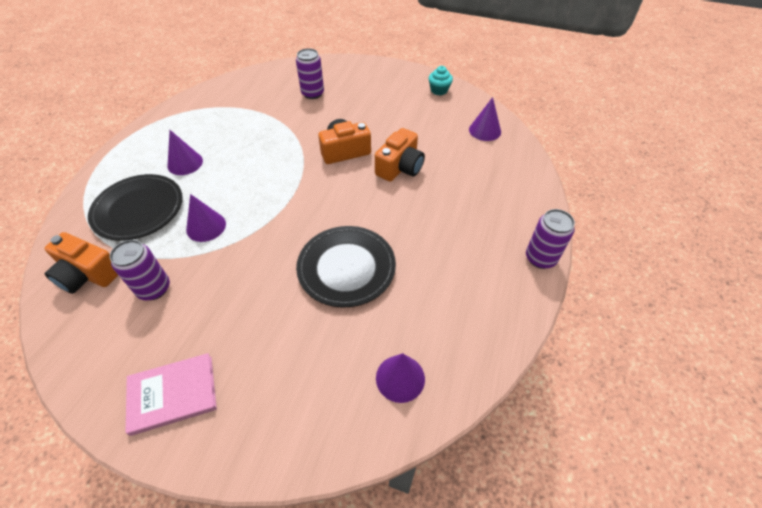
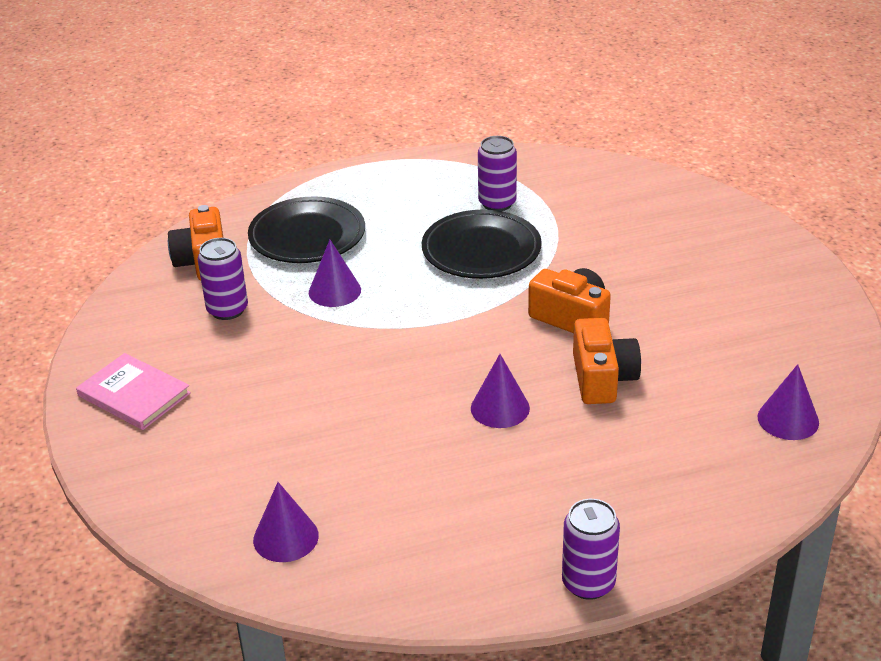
camera: 55 degrees right, 15 degrees down
purple cone [168,130,203,175] -> purple cone moved to [471,354,530,428]
purple can [296,48,324,99] -> purple can moved to [478,136,517,211]
black plate [296,226,396,307] -> black plate moved to [422,210,542,279]
orange camera [375,128,425,182] -> orange camera turned 90 degrees counterclockwise [573,318,641,404]
turquoise cupcake [429,66,453,95] -> none

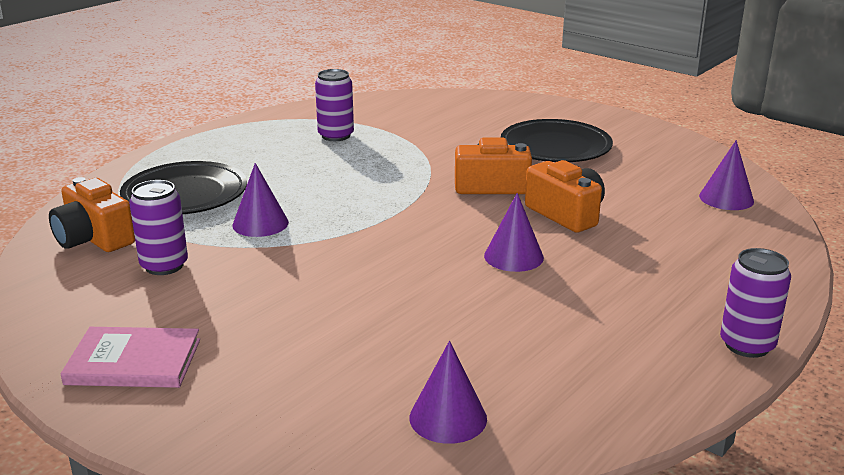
camera: 35 degrees left, 10 degrees down
black plate [422,210,542,279] -> black plate moved to [501,119,613,162]

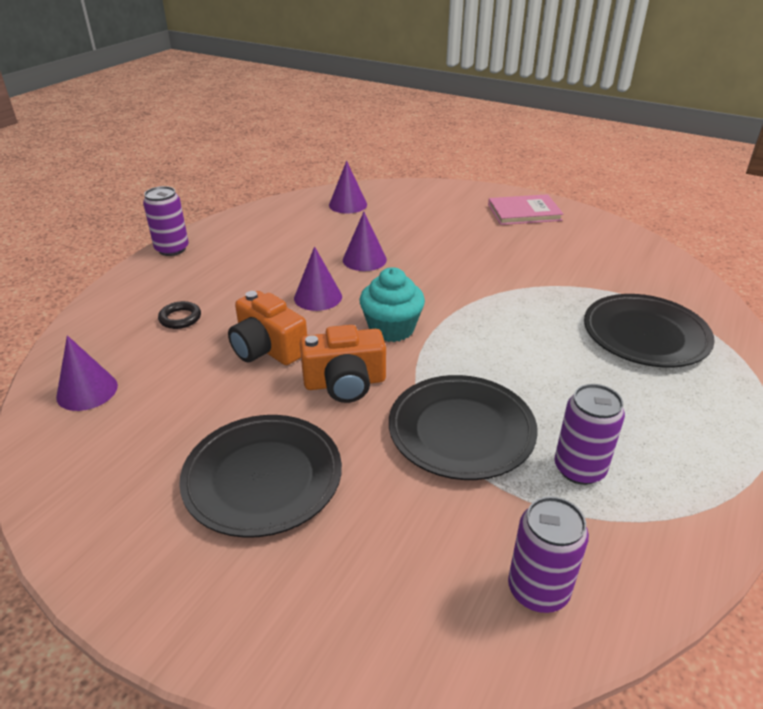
camera: 170 degrees right, 10 degrees up
orange camera [49,177,135,252] -> none
purple can [129,180,188,275] -> purple can moved to [508,496,589,613]
purple cone [232,163,289,237] -> purple cone moved to [343,212,387,271]
none -> black ring [158,301,201,329]
none -> turquoise cupcake [360,267,425,342]
none -> black plate [389,375,538,480]

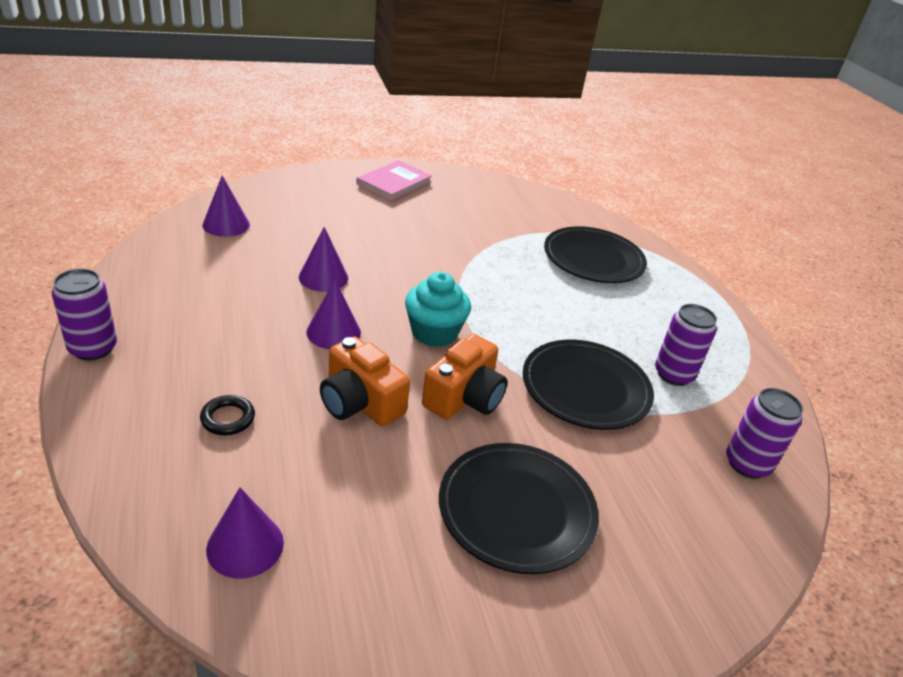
camera: 50 degrees left, 0 degrees up
orange camera [228,291,307,365] -> orange camera turned 45 degrees clockwise [320,336,410,426]

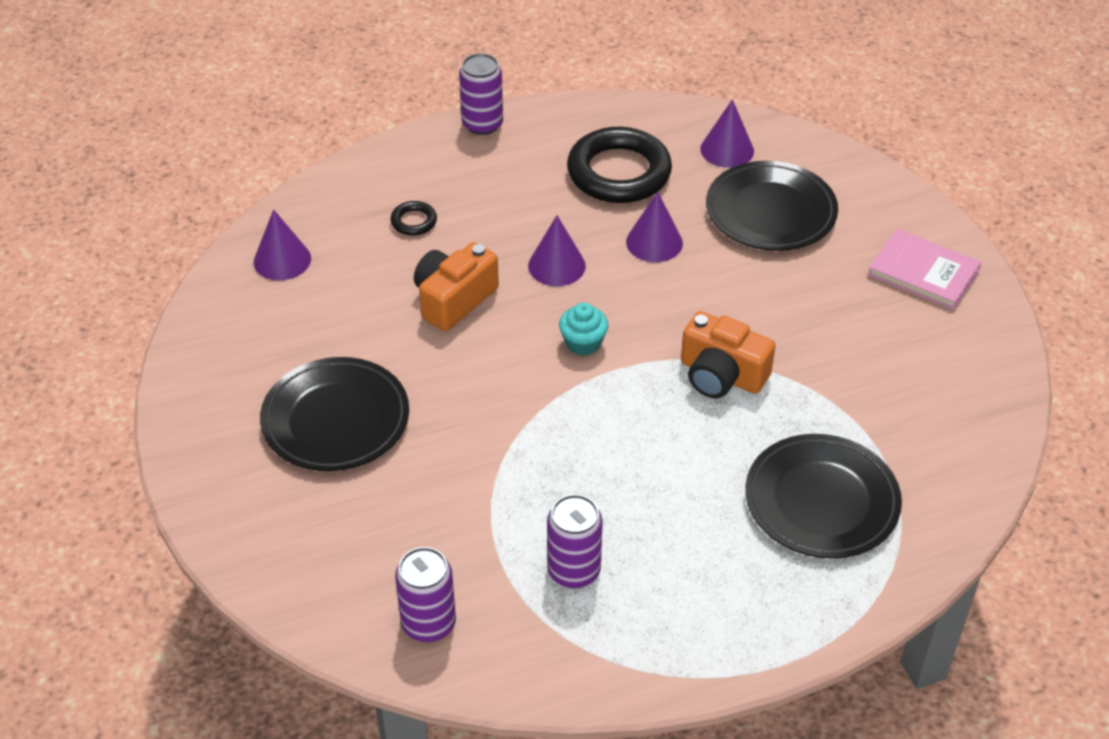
camera: 90 degrees right, 10 degrees up
turquoise cupcake [405,272,471,347] -> turquoise cupcake [559,303,608,356], size x0.66
orange camera [422,334,508,420] -> orange camera moved to [681,311,776,398]
black plate [523,340,654,430] -> black plate moved to [706,161,838,251]
none -> black ring [567,127,672,203]

